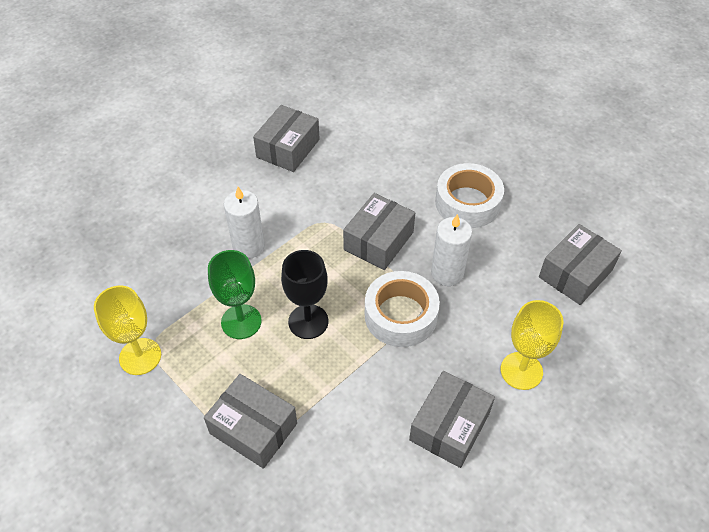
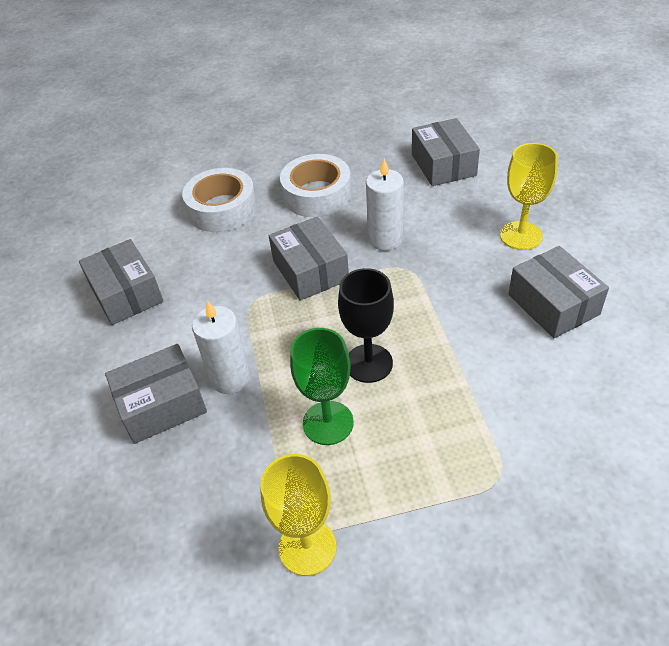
camera: 55 degrees left, 5 degrees down
grey box [204,374,297,469] -> grey box moved to [105,344,207,444]
white tape [365,271,440,347] -> white tape moved to [182,168,257,232]

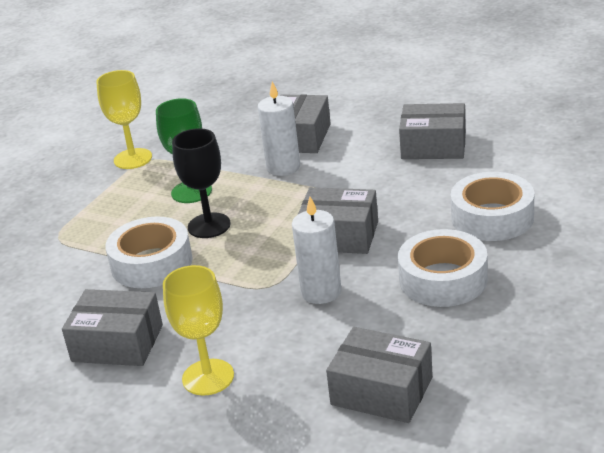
camera: 130 degrees right, 15 degrees down
none -> white tape [105,216,193,288]

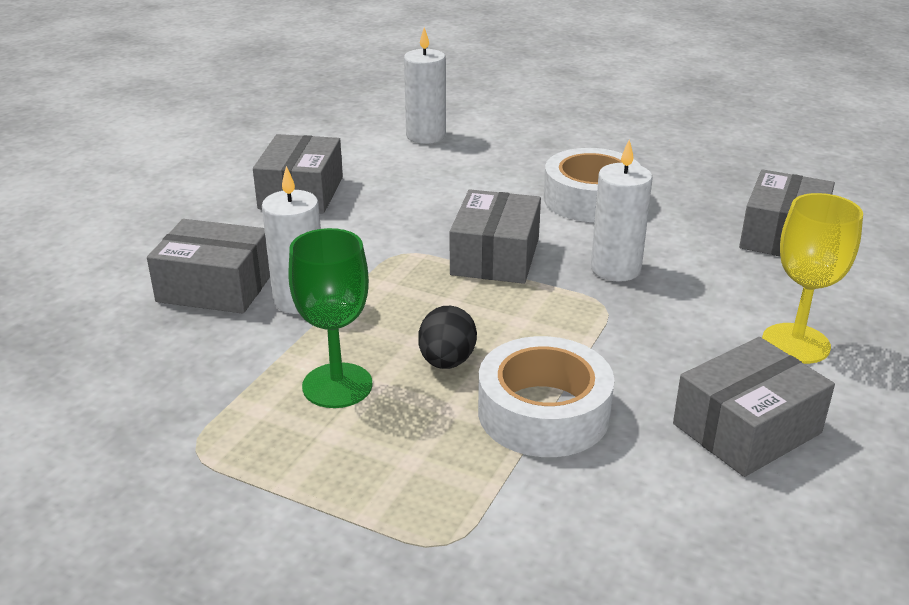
camera: 95 degrees left, 0 degrees up
grey box [62,289,163,366] -> grey box turned 45 degrees clockwise [673,337,835,477]
yellow goblet [96,70,152,169] -> none
black goblet [172,128,231,238] -> black egg [418,306,477,369]
white tape [451,172,534,241] -> none
none -> white candle [404,27,446,144]

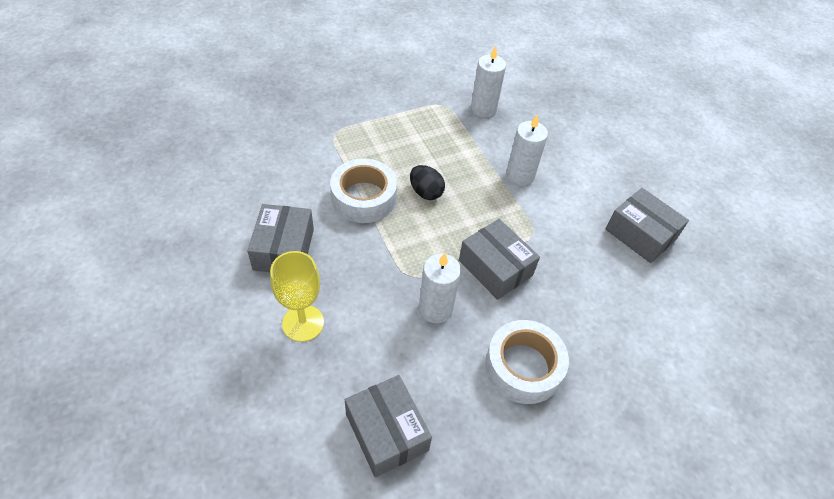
camera: 125 degrees right, 20 degrees up
grey box [147,219,270,314] -> none
green goblet [288,228,373,408] -> none
white candle [404,27,446,144] -> white candle moved to [471,46,506,117]

